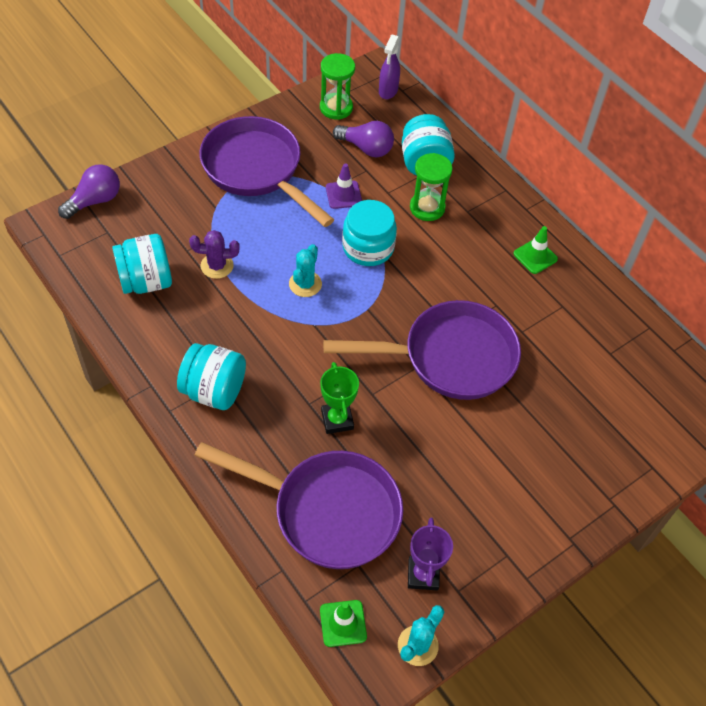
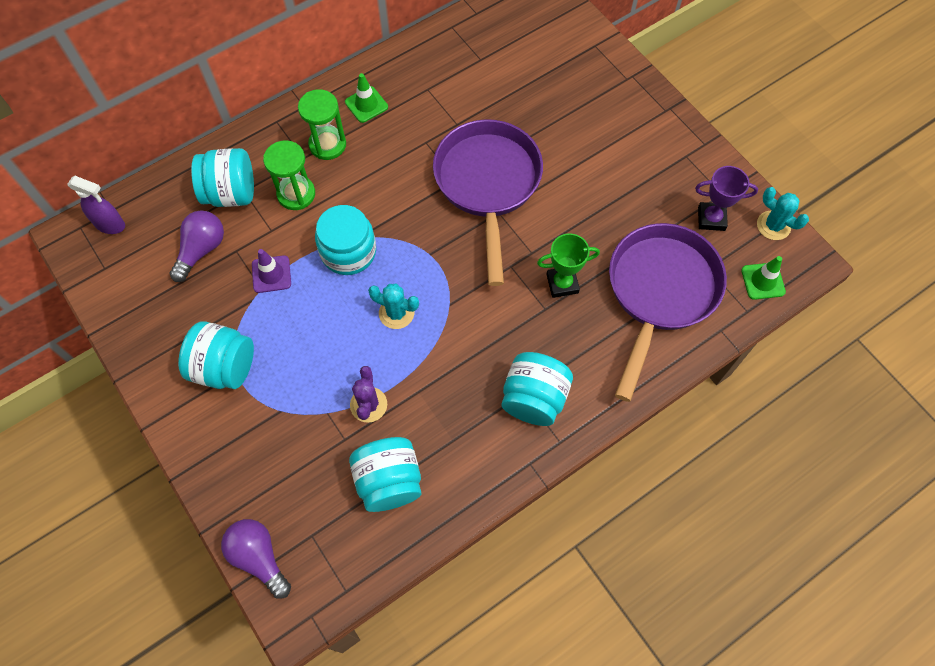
camera: 85 degrees left, 10 degrees up
purple pan [199,116,334,227] -> turquoise jar [178,321,254,389]
green hourglass [320,53,355,120] -> green hourglass moved to [298,89,346,160]

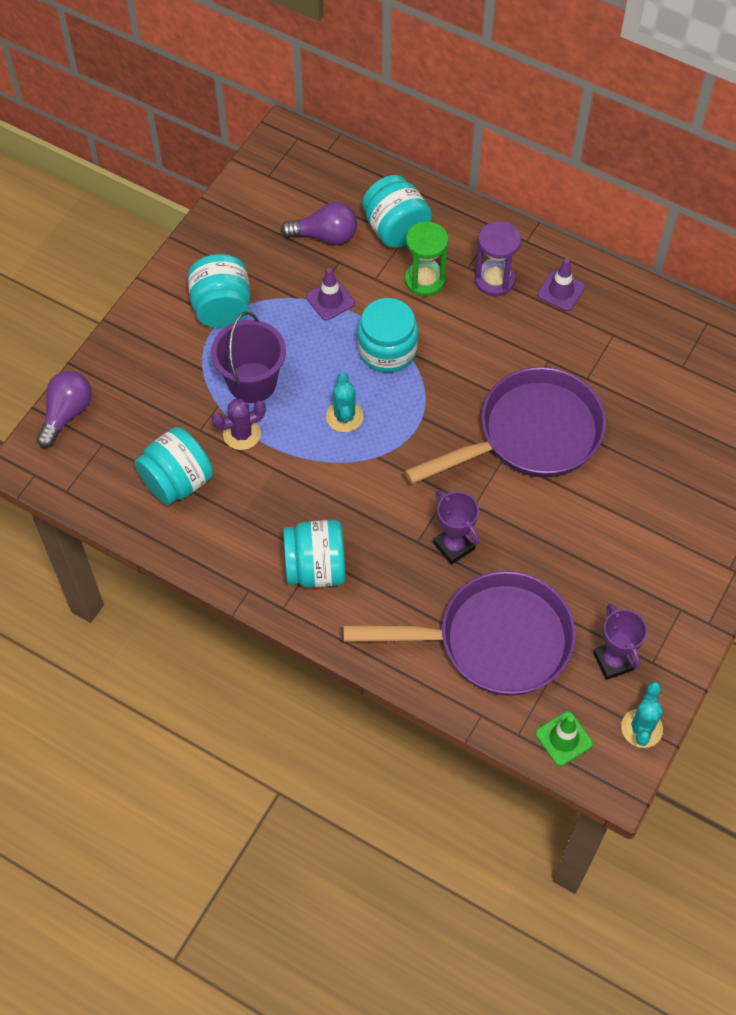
camera: 65 degrees right, 5 degrees down
purple spray bottle [67,176,125,234] -> none
green hourglass [298,89,346,160] -> purple hourglass [474,221,521,296]
green traffic cone [345,73,388,123] -> purple traffic cone [537,259,585,311]
green trophy [537,233,600,298] -> purple trophy [433,491,480,565]
none -> purple bucket [211,312,286,403]

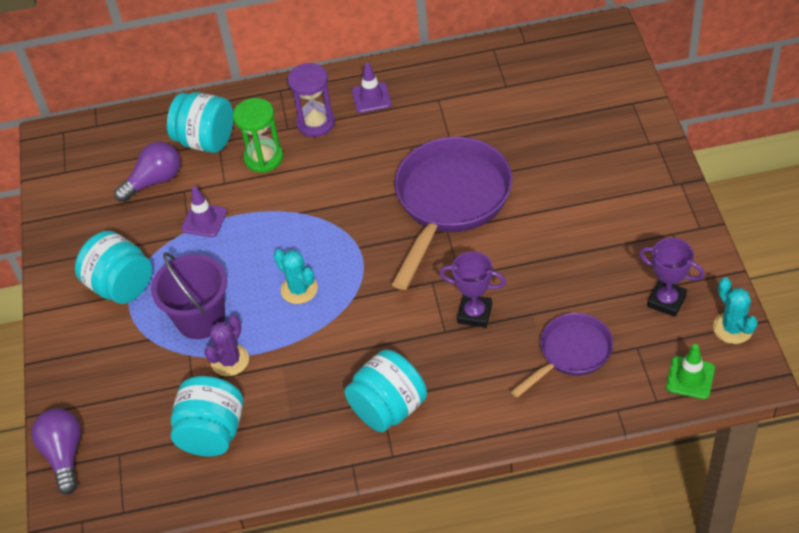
camera: 35 degrees left, 10 degrees down
purple pan [343,571,576,696] -> purple pan [511,313,613,398], size x0.56
turquoise jar [357,298,418,373] -> none

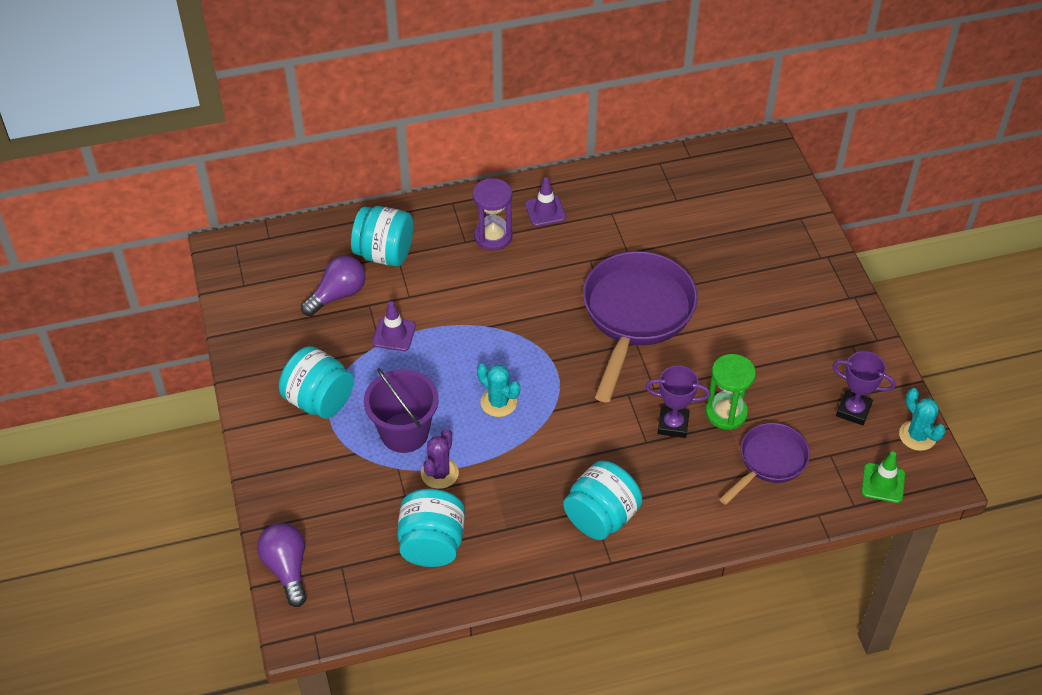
camera: 10 degrees left, 0 degrees up
green hourglass [233,98,283,173] -> green hourglass moved to [705,354,756,430]

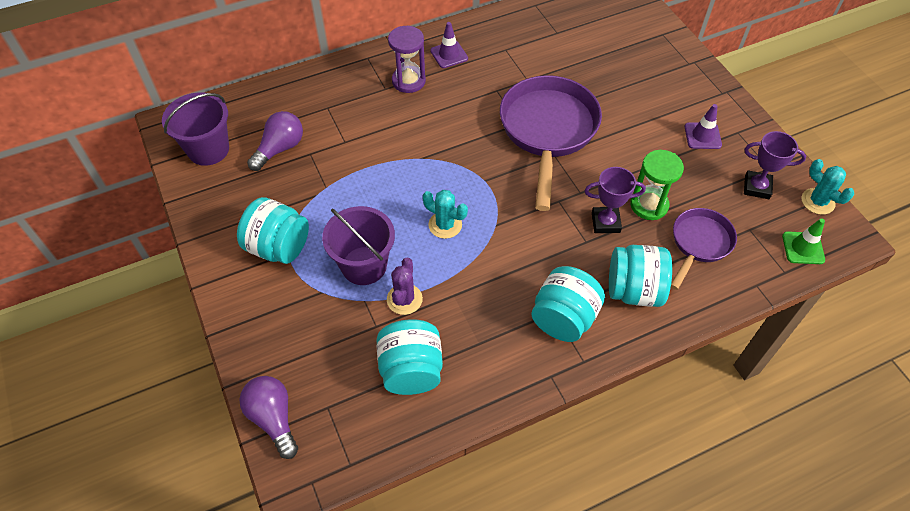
camera: 10 degrees left, 5 degrees up
turquoise jar [351,206,413,267] -> turquoise jar moved to [609,245,672,307]
purple traffic cone [372,301,416,351] -> purple traffic cone moved to [685,104,722,149]
none -> purple bucket [162,92,229,166]

